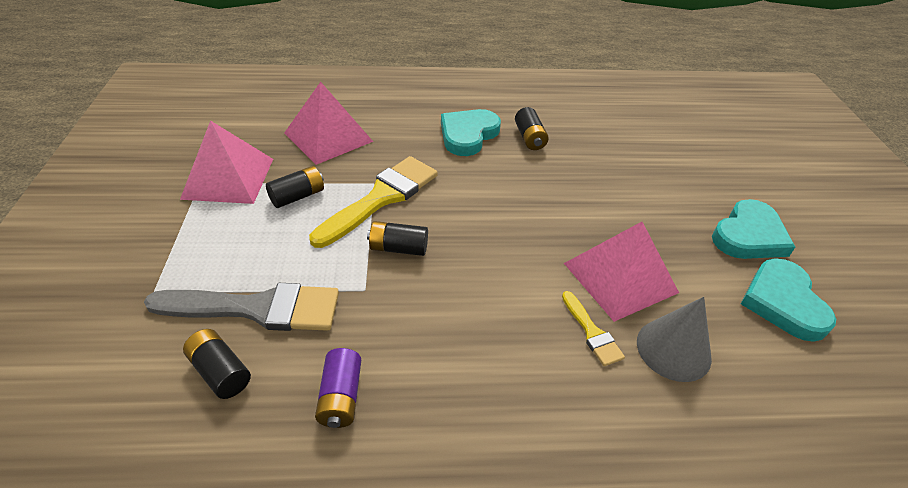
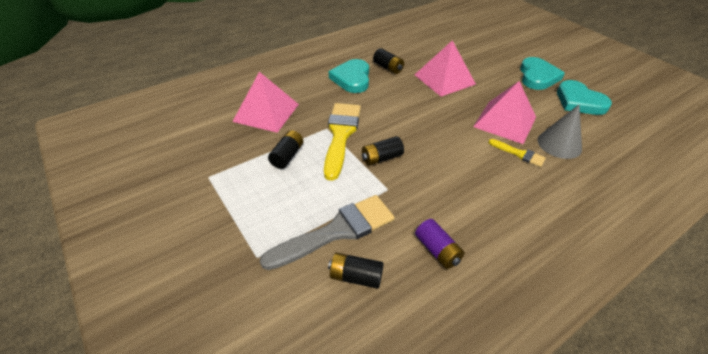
camera: 30 degrees left, 0 degrees up
pink pyramid [180,120,273,204] -> pink pyramid moved to [415,40,476,96]

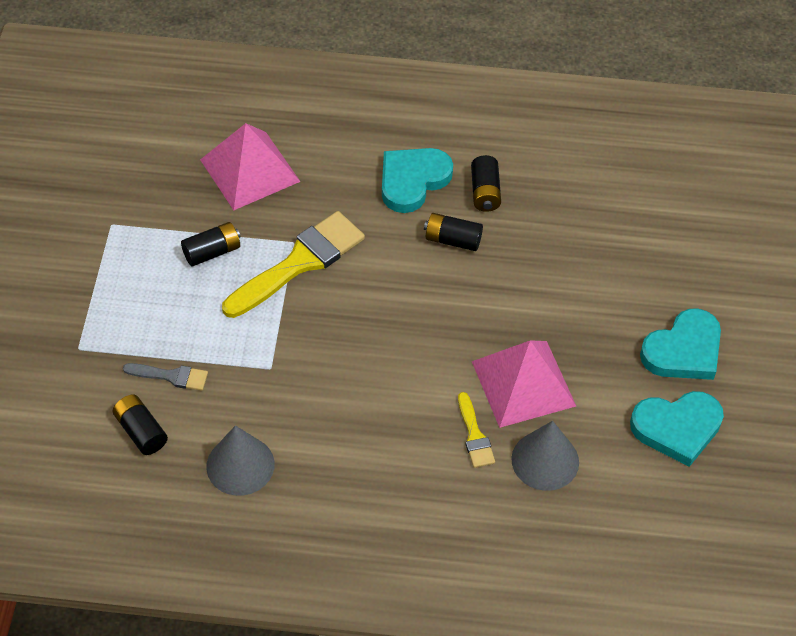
camera: 40 degrees right, 10 degrees up
grey brush [260,195,395,270] -> grey brush [123,363,208,391], size x0.49
black battery [362,136,404,166] -> black battery moved to [424,213,483,251]
pink pyramid [415,40,476,96] -> none
purple battery [415,219,465,269] -> grey cone [206,425,275,496]
turquoise heart [557,80,612,115] -> turquoise heart turned 105 degrees counterclockwise [630,391,724,467]

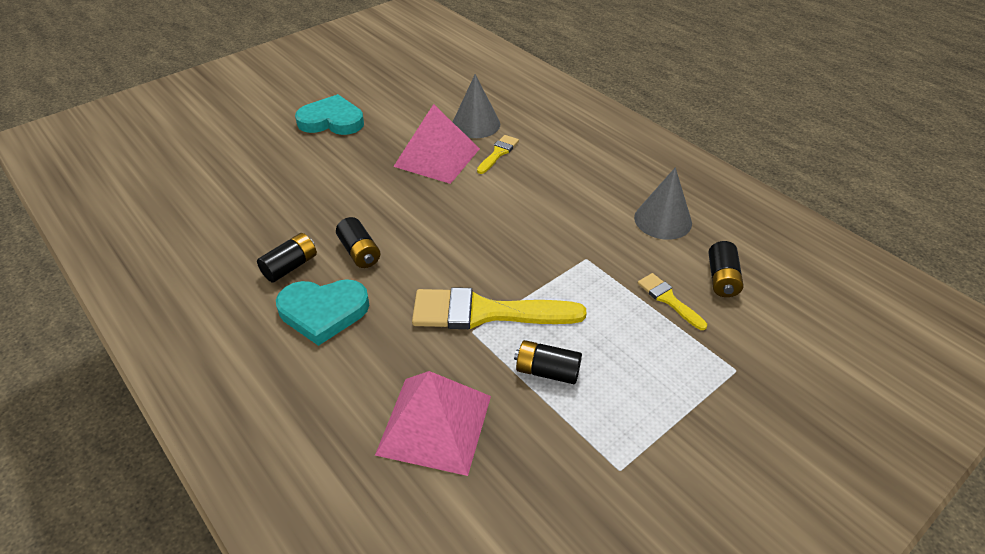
camera: 135 degrees left, 10 degrees down
grey brush [123,363,208,391] -> yellow brush [638,273,707,330]
turquoise heart [630,391,724,467] -> none

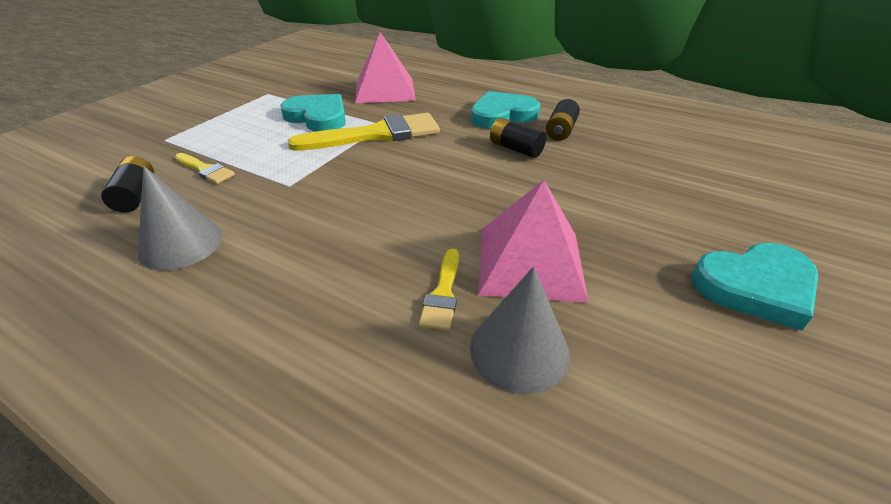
camera: 160 degrees right, 5 degrees down
black battery [514,340,582,384] -> turquoise heart [280,94,346,132]

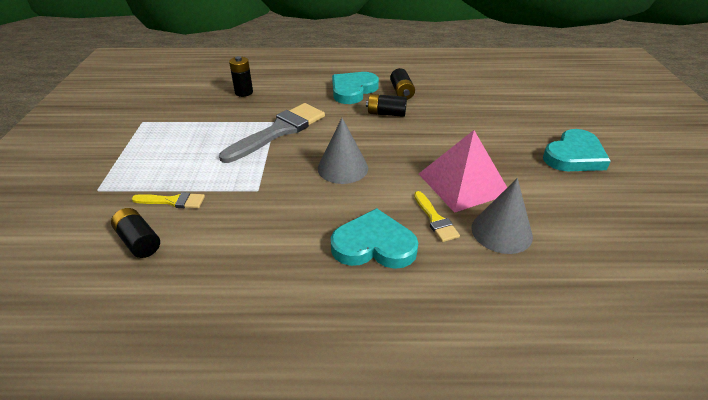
camera: 30 degrees left, 0 degrees up
grey cone [138,166,223,271] -> grey cone moved to [318,118,368,184]
turquoise heart [280,94,346,132] -> turquoise heart moved to [331,208,418,269]
yellow brush [288,113,440,151] -> grey brush [219,103,325,163]
pink pyramid [355,32,416,103] -> black battery [229,56,253,97]

